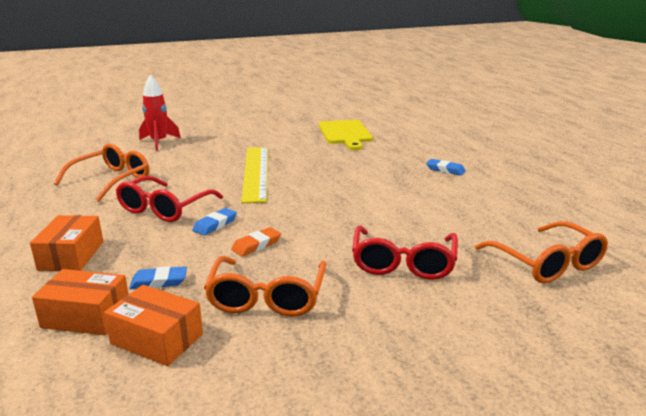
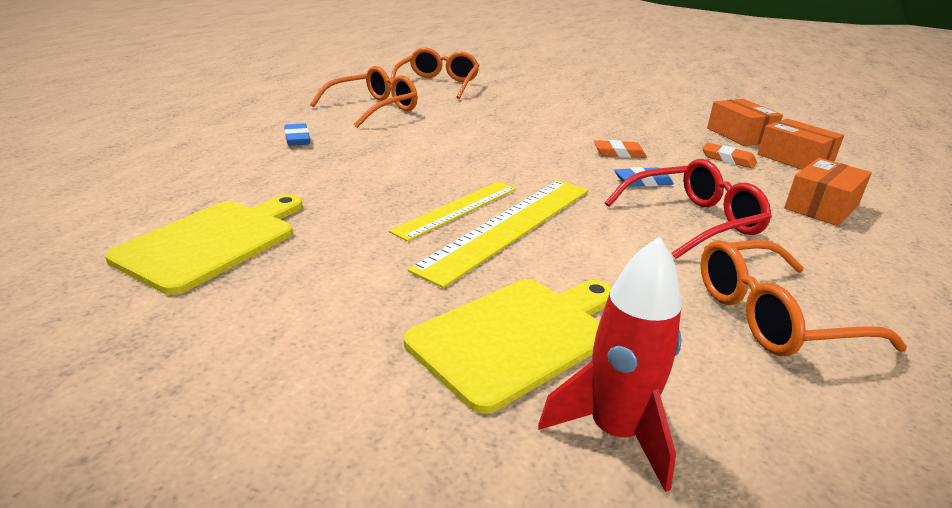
camera: 140 degrees left, 5 degrees up
blue eraser [129,266,187,289] -> orange eraser [702,143,757,168]
orange glasses [204,256,326,317] -> orange glasses moved to [310,66,418,128]
red glasses [352,225,458,280] -> none
none -> yellow ruler [389,181,516,241]
none -> yellow cutting board [404,279,612,414]

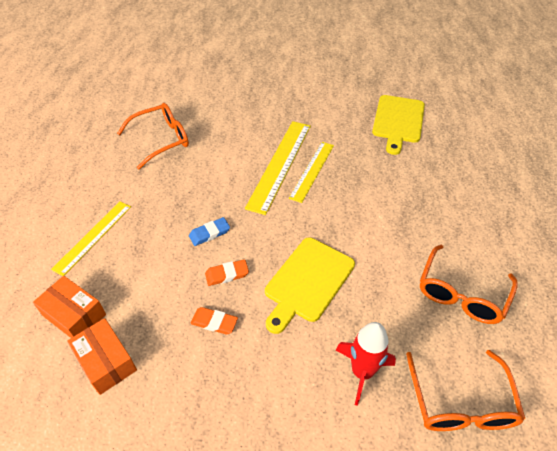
camera: 165 degrees right, 20 degrees up
blue eraser [284,123,310,146] -> none
yellow cutting board [404,279,612,414] -> yellow cutting board moved to [265,237,355,334]
red rocket [538,236,682,492] -> red rocket moved to [336,322,396,406]
red glasses [605,159,772,259] -> none
orange eraser [702,143,757,168] -> orange eraser moved to [190,307,238,334]
orange box [784,158,872,226] -> yellow ruler [51,201,131,276]

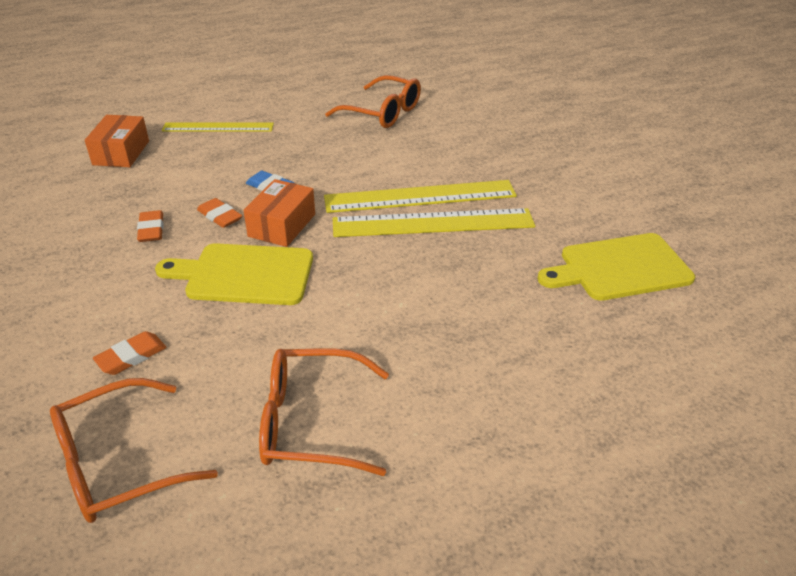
camera: 60 degrees right, 10 degrees down
orange box [67,318,137,395] -> orange box moved to [243,179,315,247]
yellow ruler [289,142,334,203] -> yellow ruler [333,208,535,237], size x1.53
red rocket [336,322,396,406] -> orange eraser [93,331,167,375]

